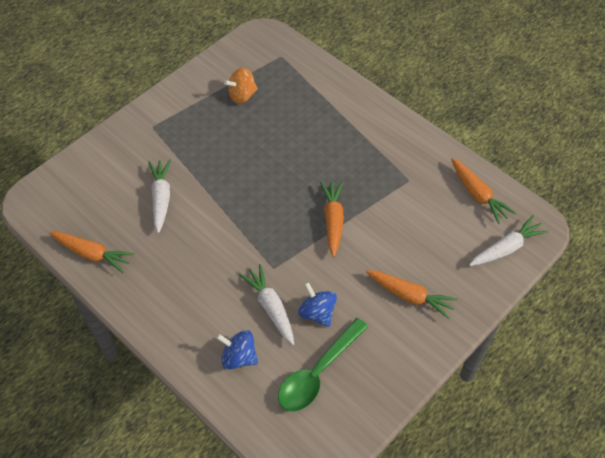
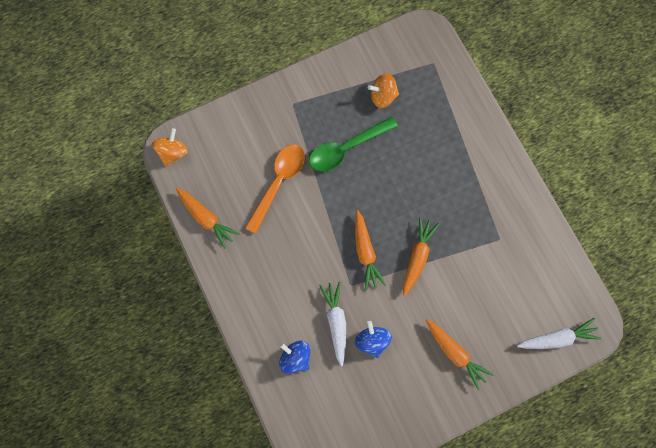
camera: 20 degrees right, 20 degrees up
white carrot [149,160,171,233] -> orange spoon [245,144,305,234]
green spoon [278,318,368,412] -> green spoon moved to [309,117,398,171]
orange carrot [451,158,516,224] -> orange carrot moved to [355,210,386,291]
none -> orange spinning top [152,128,188,167]

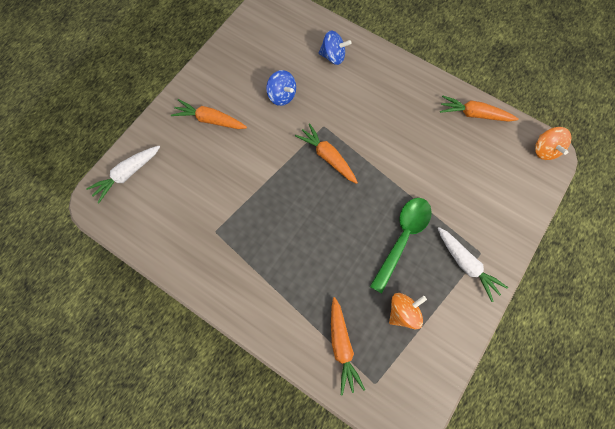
camera: 150 degrees right, 5 degrees down
orange spoon [245,144,305,234] -> none
white carrot [319,281,346,366] -> white carrot moved to [438,227,508,302]
orange carrot [403,217,439,296] -> orange carrot moved to [331,297,365,395]

